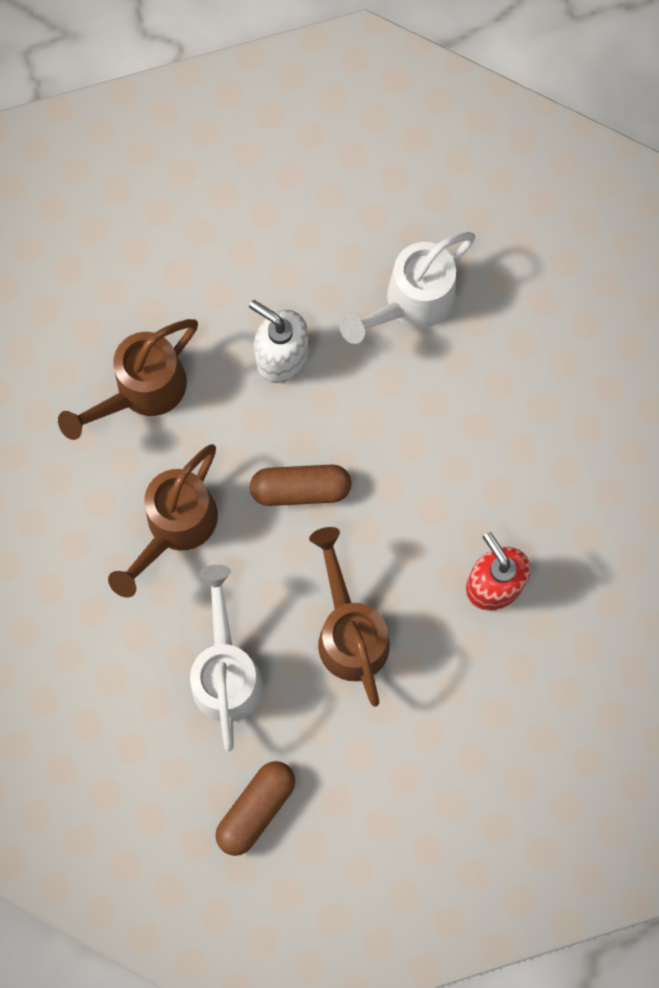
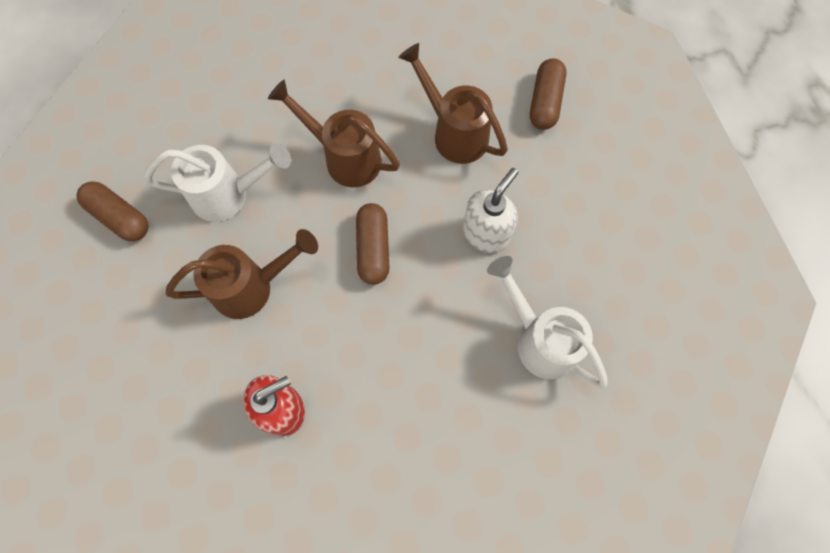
camera: 90 degrees right, 5 degrees down
none -> brown capsule [530,58,567,130]

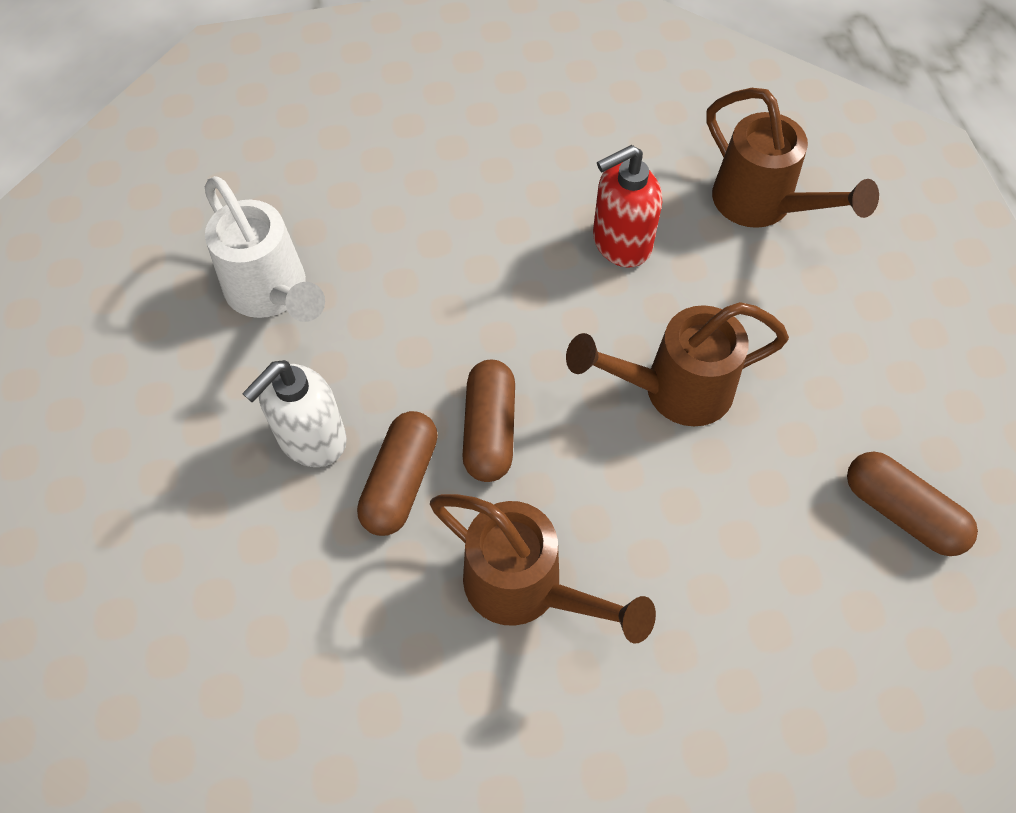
camera: 175 degrees left, 10 degrees down
white watering can [144,143,291,222] -> none
brown watering can [398,43,508,164] -> brown watering can moved to [706,88,879,228]
brown capsule [530,58,567,130] -> brown capsule moved to [357,411,438,536]

